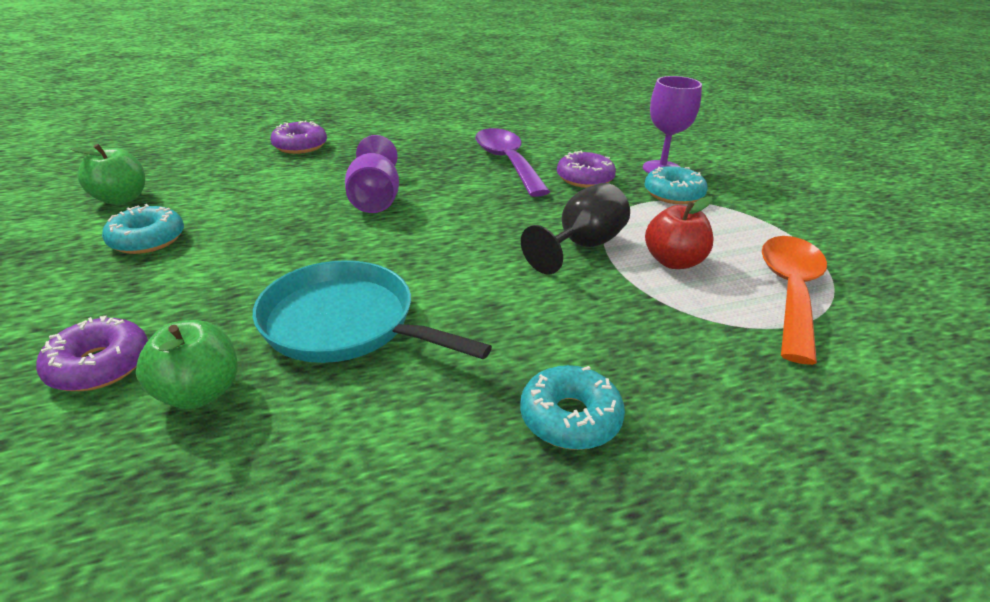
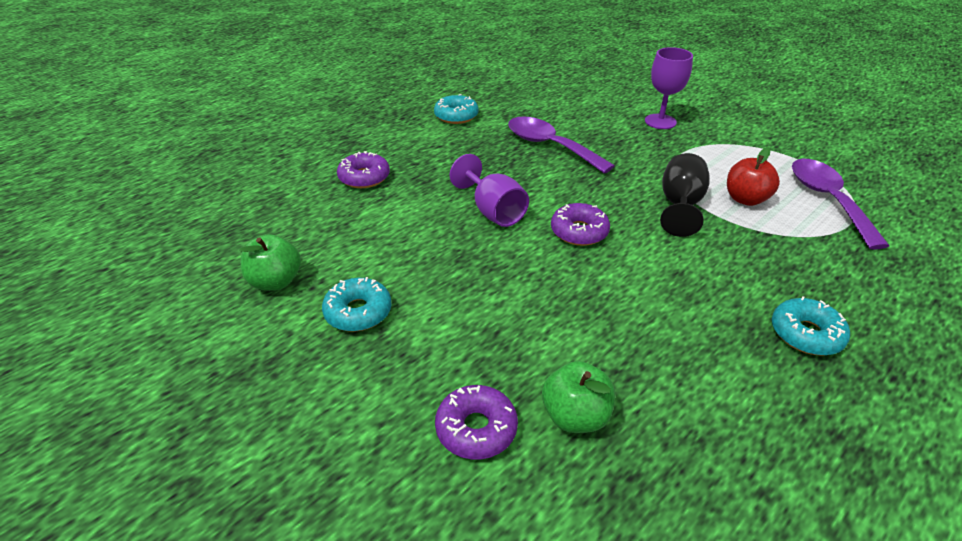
camera: 25 degrees left, 5 degrees up
turquoise pan [253,260,492,363] -> none
purple donut [557,151,616,188] -> purple donut moved to [551,203,610,246]
turquoise donut [645,166,708,204] -> turquoise donut moved to [434,94,479,124]
orange spoon [762,236,827,365] -> purple spoon [792,158,889,250]

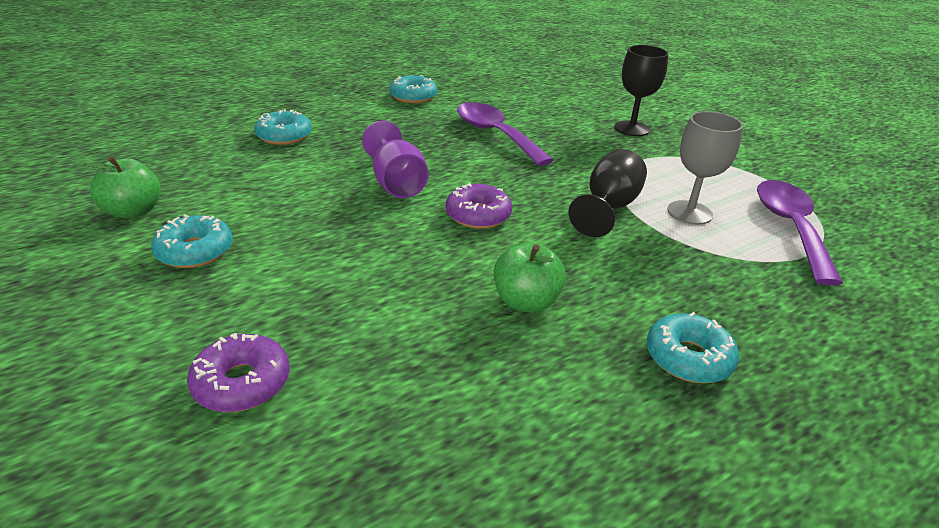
camera: 10 degrees right, 5 degrees down
purple donut [337,151,390,188] -> turquoise donut [254,109,312,145]
green apple [542,361,615,433] -> green apple moved to [494,242,566,313]
purple goblet [645,47,693,129] -> black goblet [614,45,668,136]
red apple [727,147,780,206] -> grey goblet [667,111,743,225]

